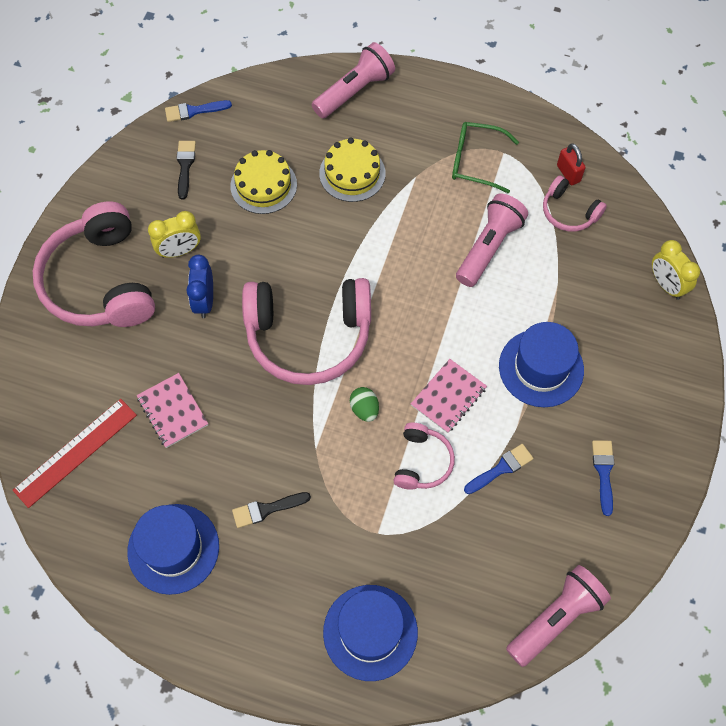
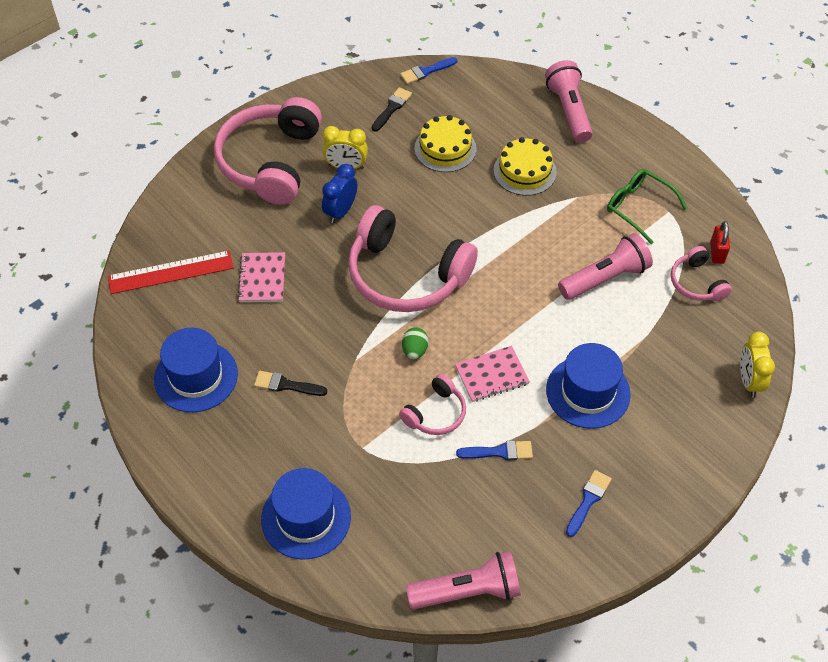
camera: 30 degrees right, 10 degrees down
blue brush [165,100,232,122] -> blue brush turned 45 degrees counterclockwise [400,57,458,84]
pink flashlight [312,42,395,118] -> pink flashlight turned 90 degrees counterclockwise [545,60,593,143]

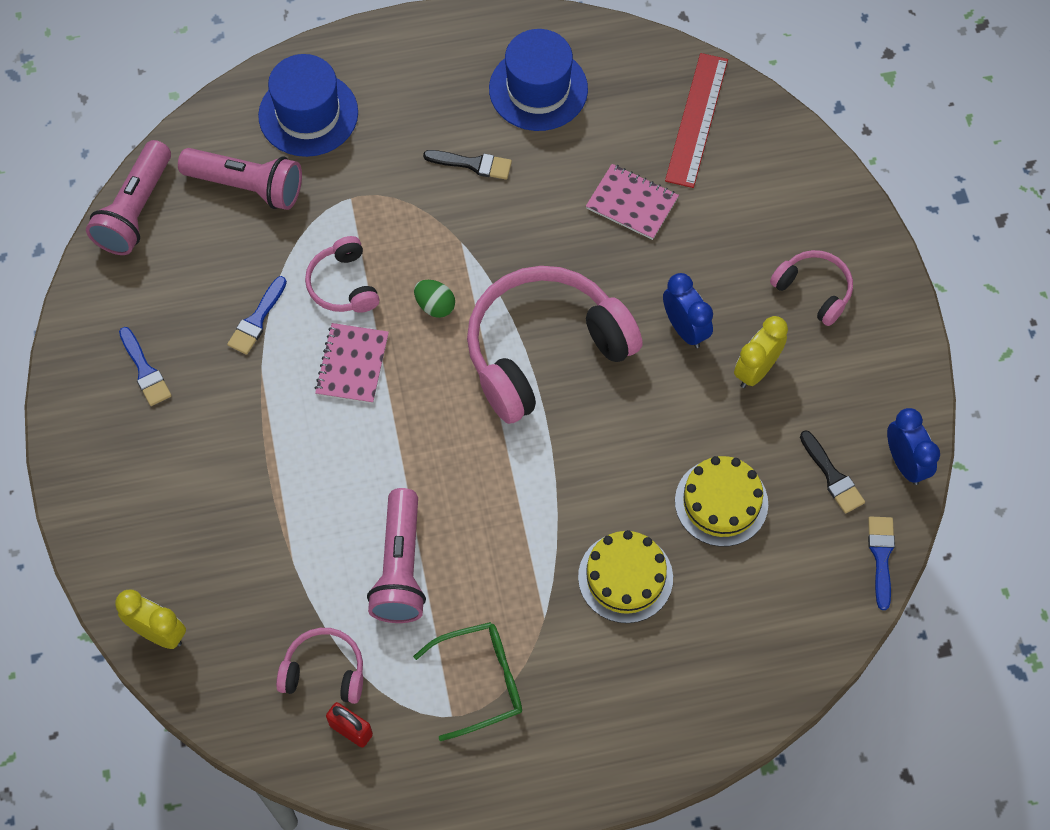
camera: 120 degrees right, 10 degrees up
pink headphones [214,97,322,205] -> pink headphones [770,250,853,326], size x0.48
black brush [254,371,328,396] -> black brush turned 60 degrees clockwise [423,150,512,180]
pink flashlight [545,60,593,143] -> pink flashlight moved to [178,148,302,210]
blue hat [546,343,631,429] -> none
none -> blue clock [887,408,940,485]

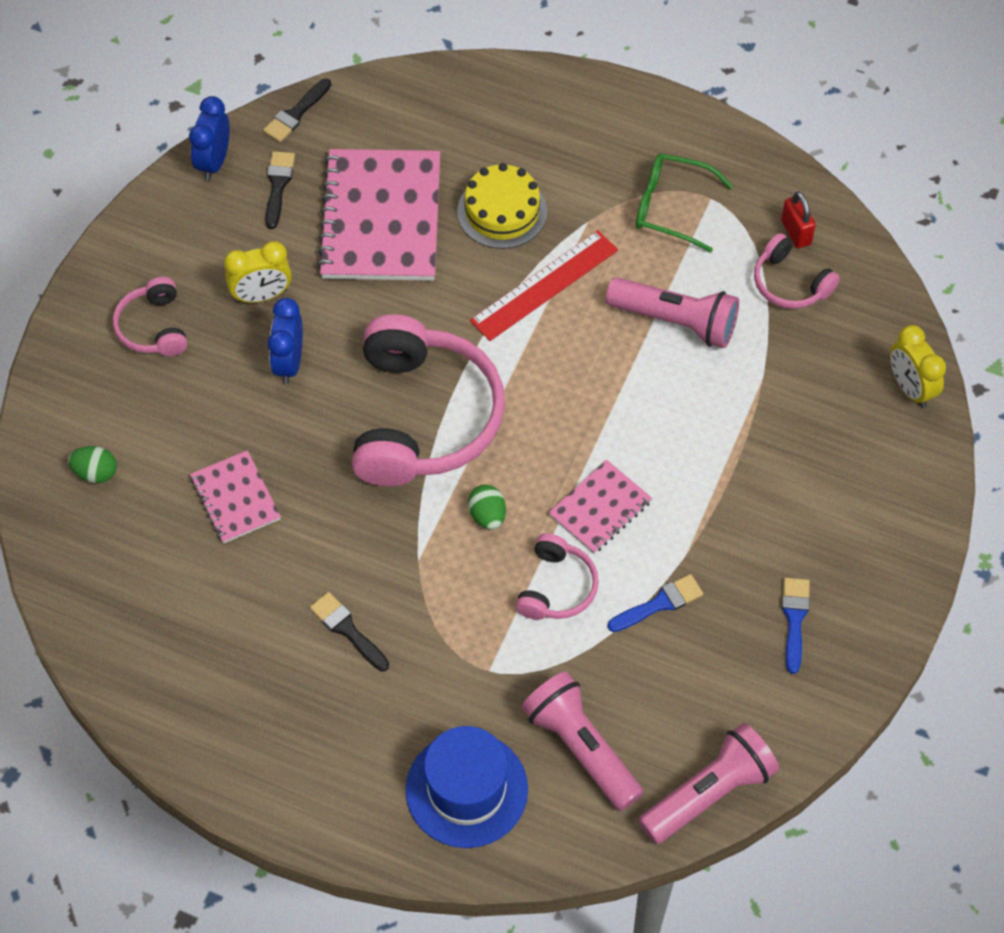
camera: 145 degrees left, 5 degrees down
pink flashlight [367,488,426,623] -> pink flashlight turned 75 degrees clockwise [606,277,739,348]
pink headphones [467,266,643,424] -> pink headphones turned 90 degrees counterclockwise [352,314,505,487]
blue hat [489,29,588,131] -> none
red ruler [665,53,728,188] -> red ruler moved to [470,230,618,341]
yellow cake [675,456,768,547] -> pink notebook [317,149,440,281]
blue brush [868,516,895,610] -> black brush [263,78,331,142]
none -> green egg [68,446,117,483]

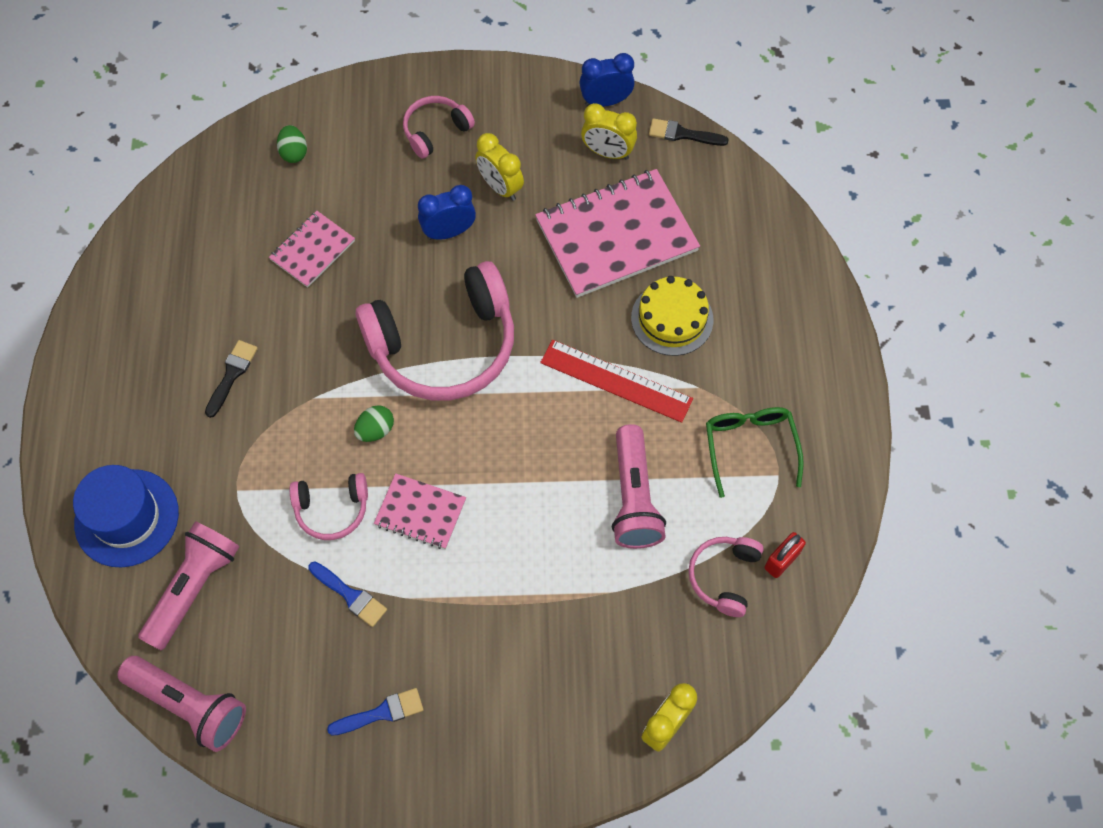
camera: 65 degrees right, 5 degrees up
black brush [265,151,295,229] -> yellow clock [581,103,637,160]

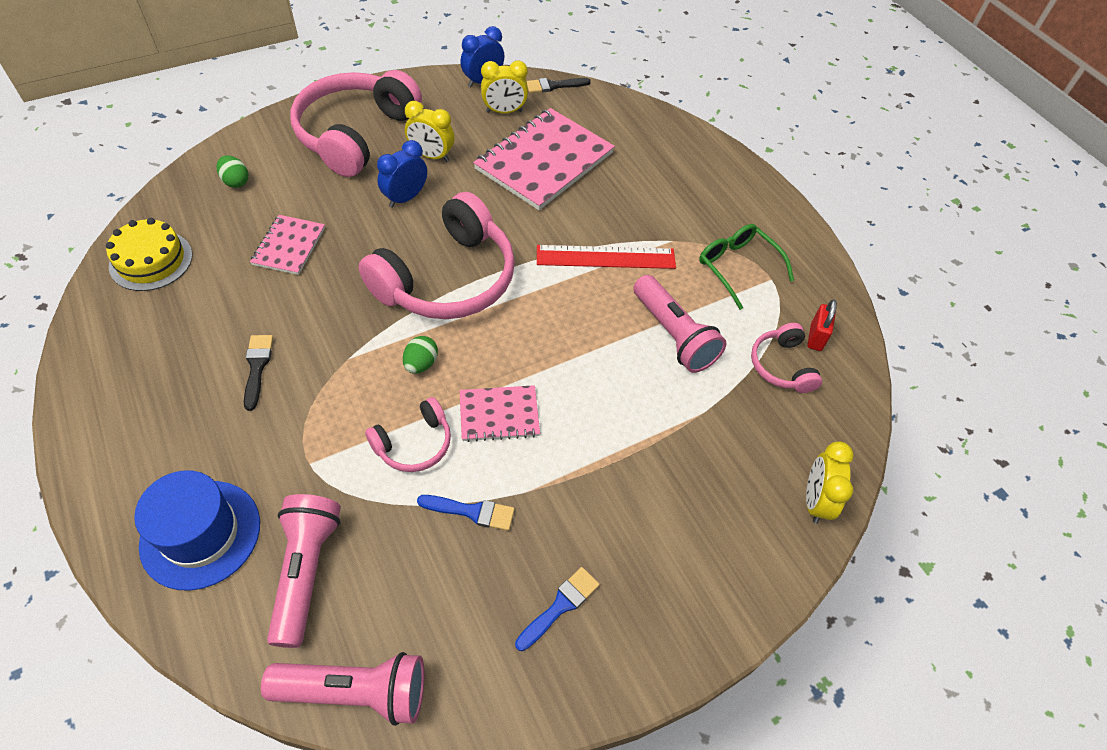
camera: 30 degrees left, 10 degrees down
pink headphones [403,96,475,159] -> pink headphones [290,70,422,177], size x2.07
yellow cake [631,276,713,356] -> yellow cake moved to [106,218,193,291]

